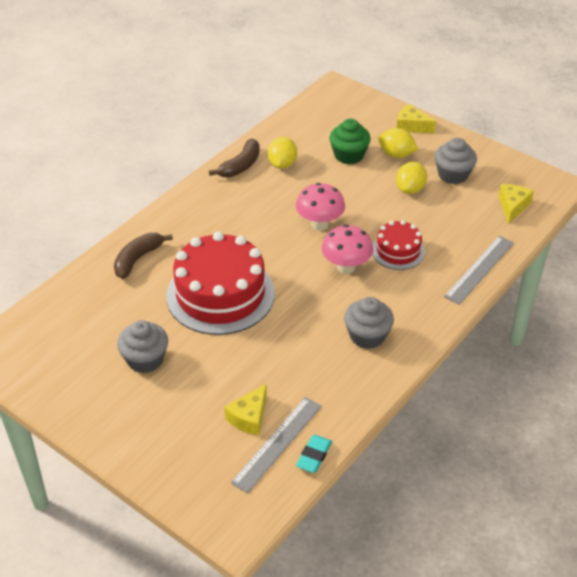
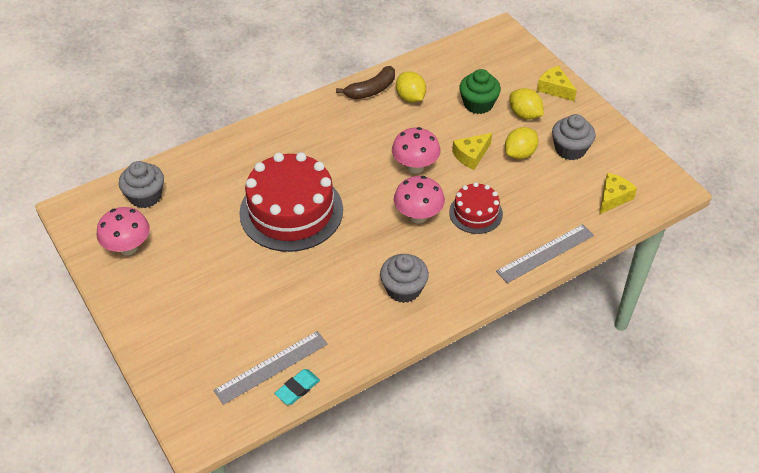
camera: 20 degrees right, 5 degrees up
brown banana [114,233,173,279] -> none
grey cupcake [117,320,168,373] -> grey cupcake moved to [119,161,164,208]
yellow cheese [224,383,267,435] -> yellow cheese moved to [452,133,492,170]
yellow lemon [268,137,297,169] -> yellow lemon turned 60 degrees counterclockwise [396,71,426,103]
none -> pink mushroom [97,207,150,255]

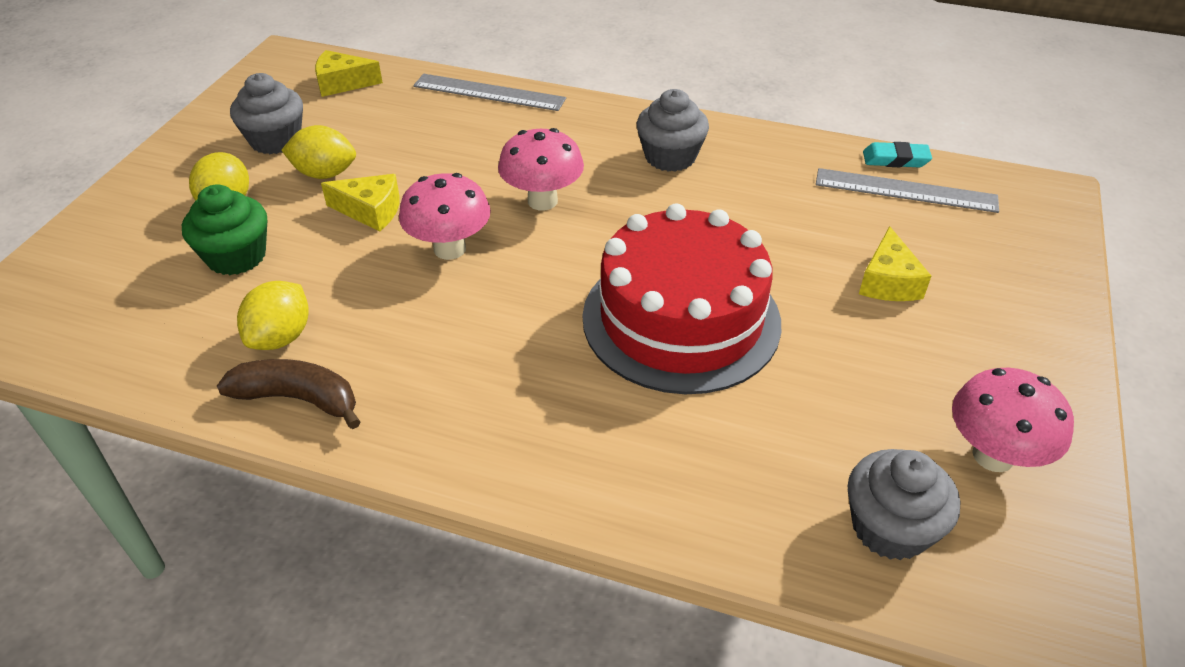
camera: 130 degrees left, 5 degrees down
red cake [449,182,503,234] -> none
yellow cheese [537,66,577,101] -> yellow cheese moved to [859,226,931,301]

